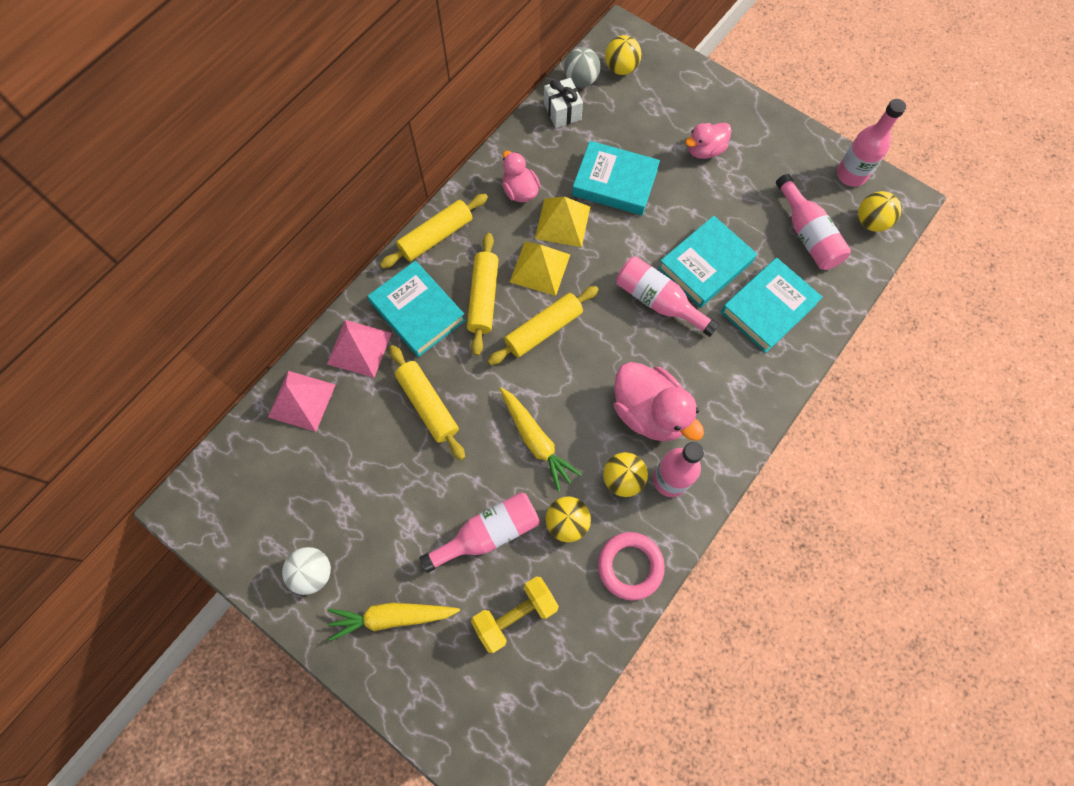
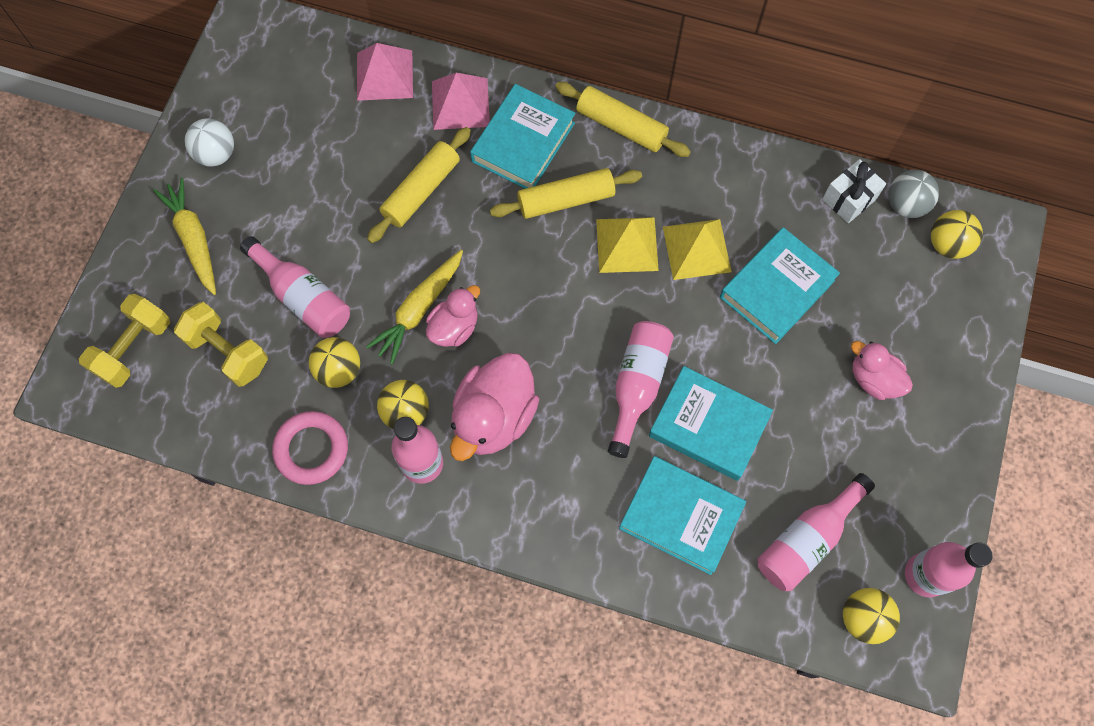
camera: 70 degrees right, 0 degrees up
yellow rolling pin [488,286,599,365] -> none
pink duck [502,151,541,202] -> pink duck moved to [426,285,480,347]
turquoise book [572,141,660,215] -> turquoise book turned 45 degrees clockwise [720,227,840,344]
none -> yellow dumbbell [79,294,170,388]

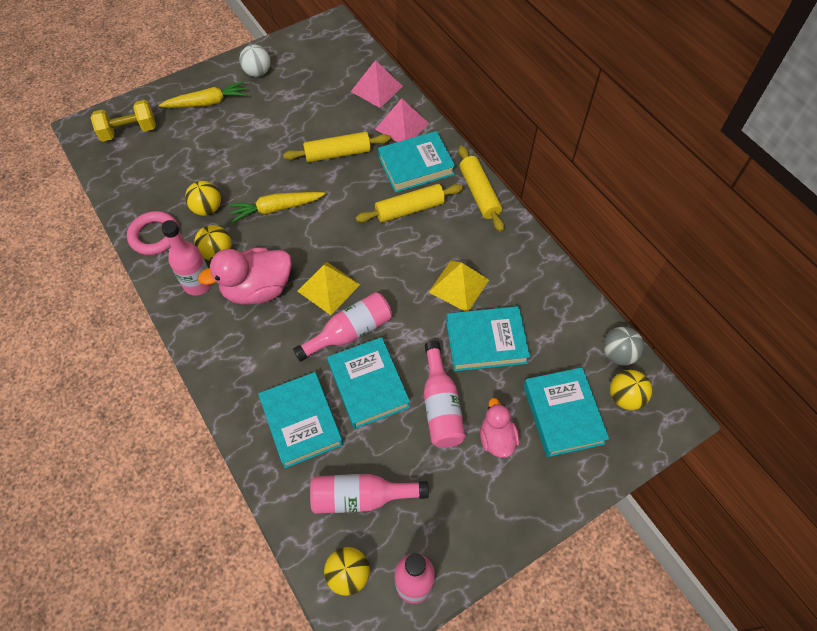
camera: 40 degrees right, 10 degrees down
yellow carrot [153,178,216,295] -> yellow carrot turned 60 degrees clockwise [158,81,248,108]
yellow dumbbell [174,302,268,387] -> none
pink bottle [240,236,350,338] -> pink bottle moved to [424,341,466,448]
pink duck [426,285,480,347] -> none
yellow rolling pin [490,168,642,219] -> yellow rolling pin turned 45 degrees counterclockwise [356,184,463,223]
yellow pyramid [596,217,659,273] -> yellow pyramid moved to [297,262,360,315]
white gift [822,159,886,223] -> none
none -> turquoise book [524,367,609,457]

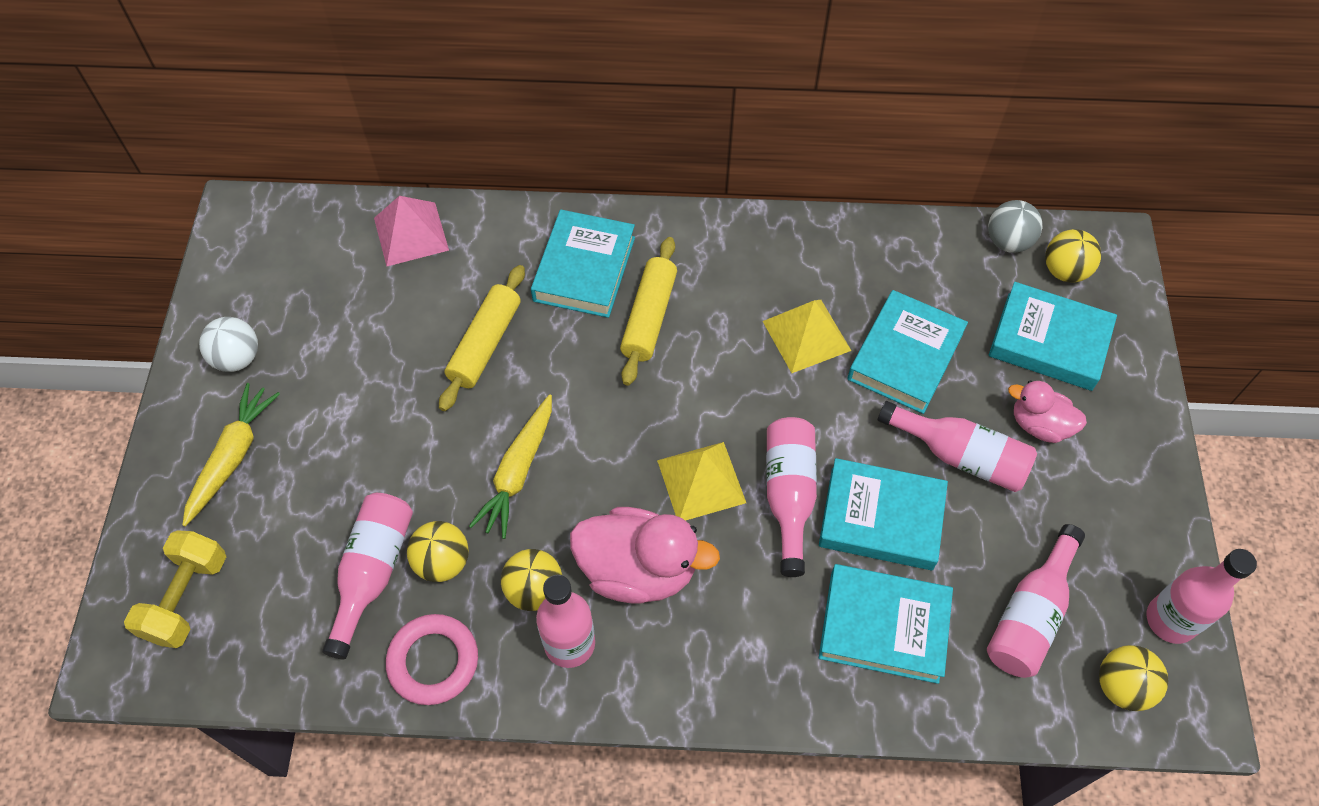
camera: 55 degrees left, 0 degrees up
pink duck [198,247,292,305] -> pink duck turned 90 degrees counterclockwise [570,507,720,604]
pink pyramid [375,98,429,142] -> none
yellow rolling pin [458,145,504,232] -> none
none -> pink bottle [322,493,413,659]

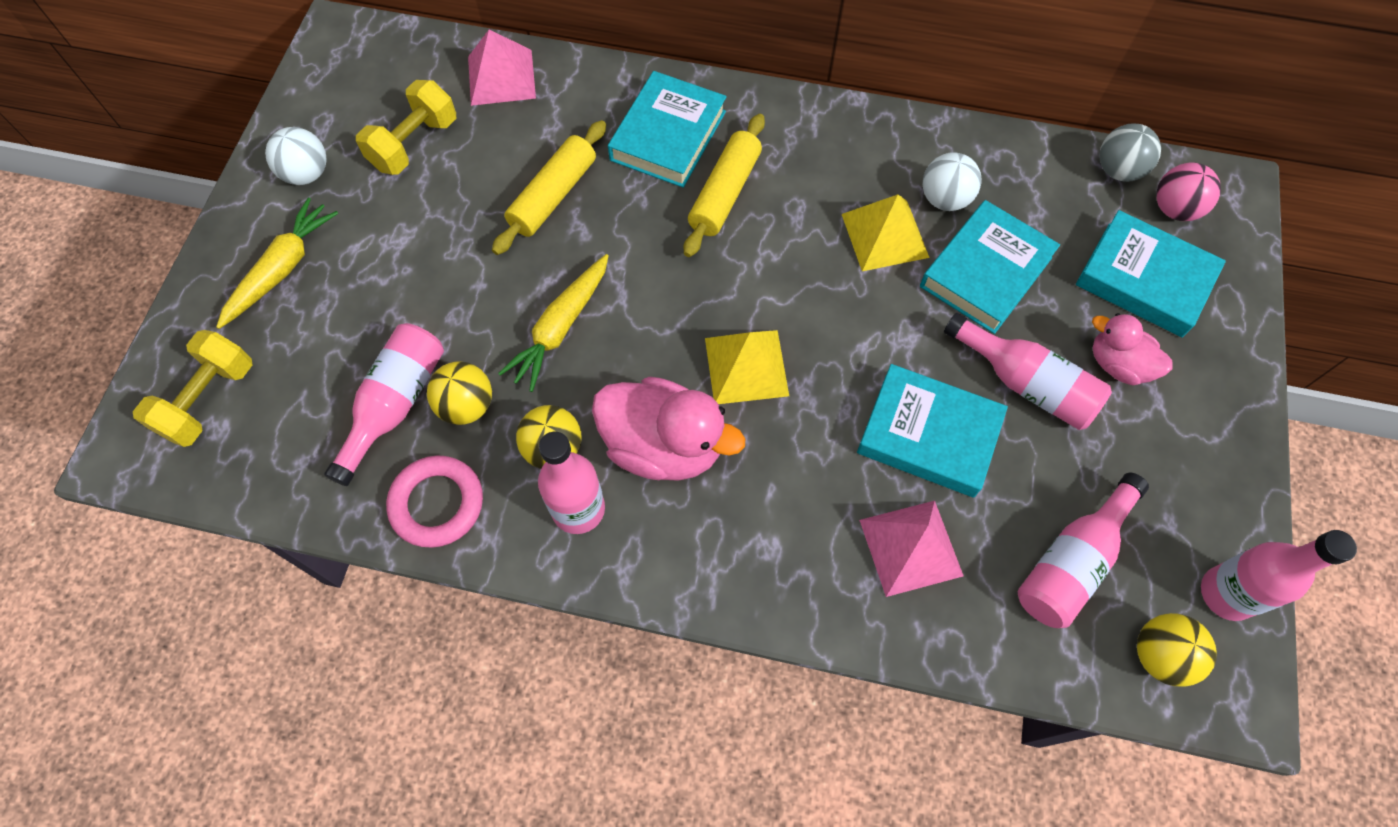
camera: 10 degrees right, 5 degrees up
pink bottle [766,417,817,577] -> none
turquoise book [819,564,953,684] -> pink pyramid [859,501,963,597]
yellow ball [1045,229,1101,282] -> pink ball [1156,162,1221,221]
none -> yellow dumbbell [356,80,456,175]
none -> white ball [923,152,981,211]

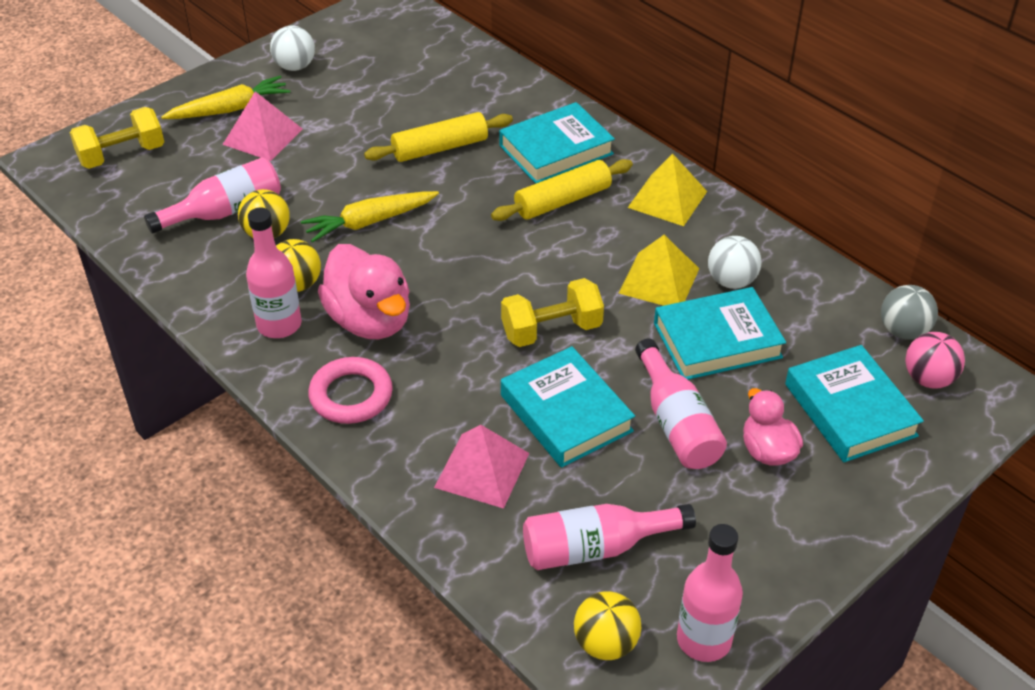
camera: 35 degrees right, 20 degrees down
yellow dumbbell [356,80,456,175] -> yellow dumbbell moved to [501,278,604,347]
pink ring [386,456,483,548] -> pink ring moved to [308,357,393,424]
pink pyramid [468,30,536,106] -> pink pyramid moved to [223,91,303,161]
yellow pyramid [705,330,789,404] -> yellow pyramid moved to [628,153,707,226]

